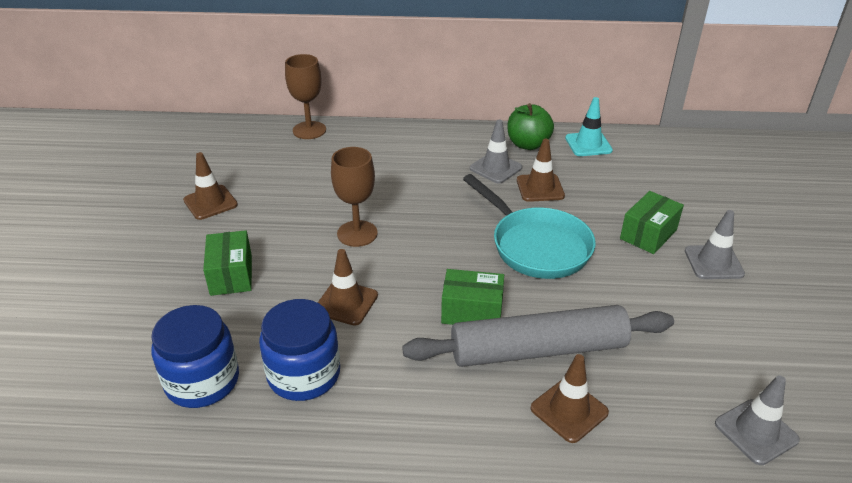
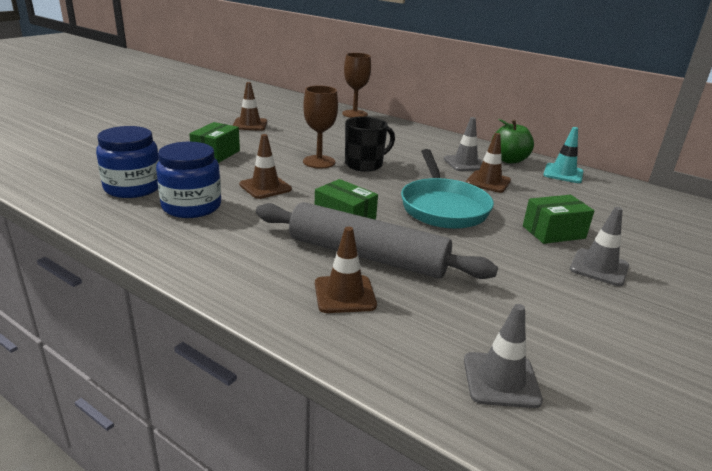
camera: 30 degrees right, 10 degrees down
none -> black mug [345,116,395,172]

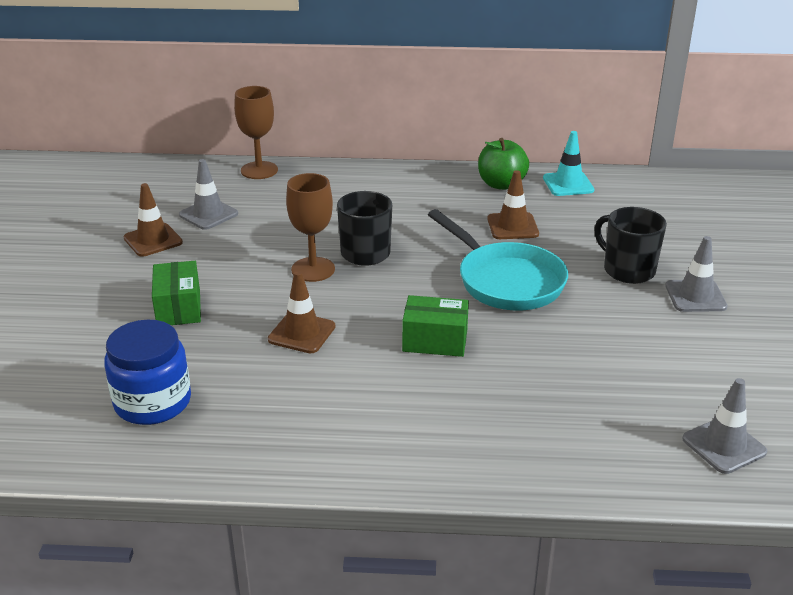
camera: 30 degrees left, 5 degrees up
blue jar [156,142,221,218] -> none
grey rolling pin [256,202,498,279] -> none
brown traffic cone [315,227,377,313] -> none
grey traffic cone [444,117,483,171] -> grey traffic cone moved to [179,159,238,230]
green box [523,195,594,244] -> black mug [594,207,667,284]

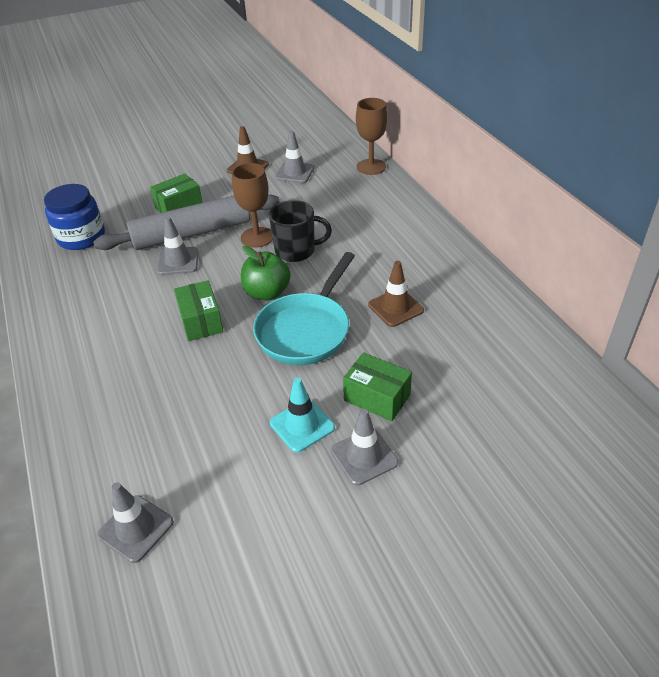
camera: 65 degrees right, 10 degrees up
brown traffic cone [268,271,335,353] -> grey traffic cone [157,217,199,275]
green apple [478,138,529,190] -> green apple moved to [241,246,291,300]
turquoise traffic cone [543,131,594,196] -> turquoise traffic cone moved to [270,378,335,453]
black mug [594,207,667,284] -> green box [343,352,412,421]
none -> grey rolling pin [93,195,280,250]

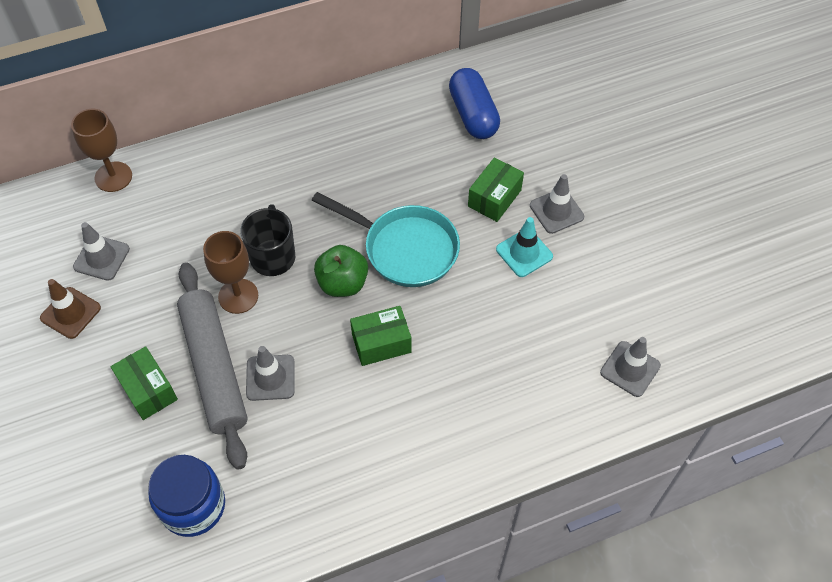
camera: 90 degrees left, 15 degrees up
brown traffic cone [368,261,424,327] -> none
none -> blue capsule [449,68,500,139]

